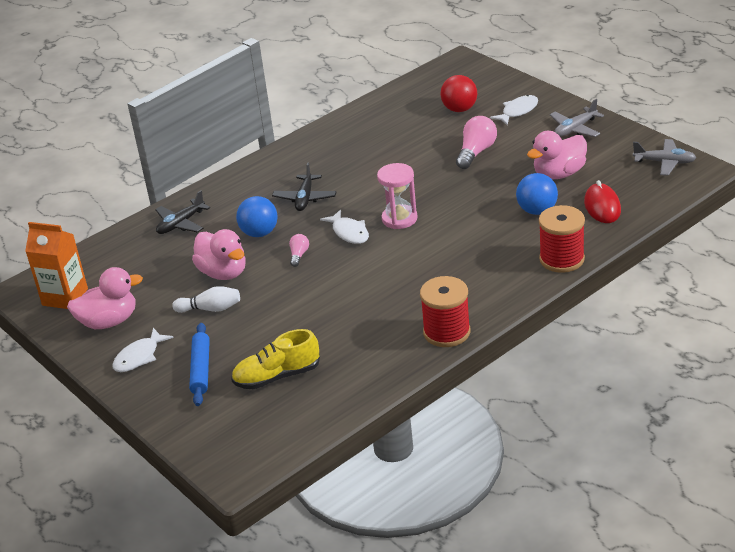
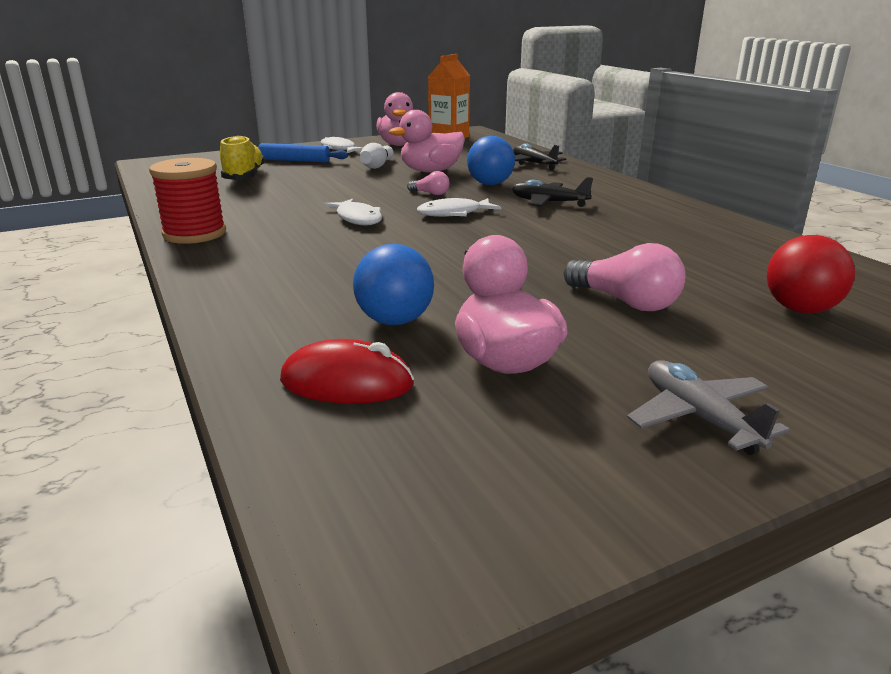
camera: 100 degrees right, 10 degrees down
pink hourglass [377,163,418,229] -> none
white fish [490,95,538,125] -> white fish moved to [324,199,382,226]
red spool [539,205,585,273] -> none
grey plane [633,139,697,176] -> none

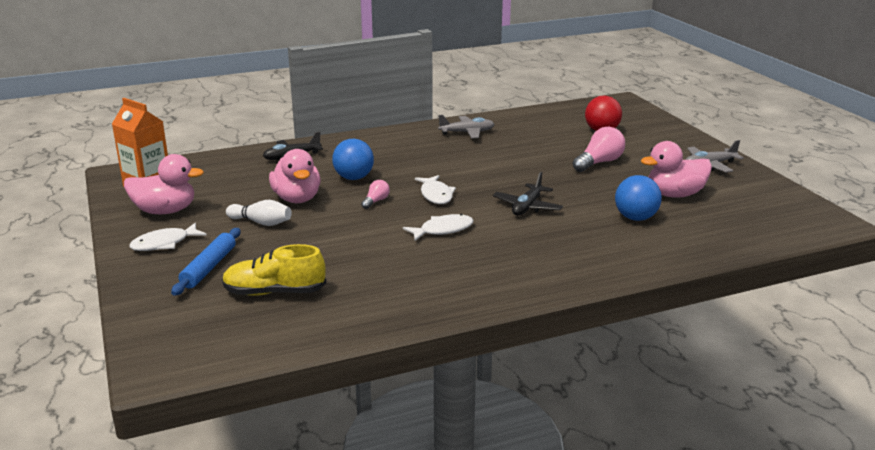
camera: 85 degrees left, 0 degrees up
red spool [149,158,226,244] -> none
red mouse [280,339,414,404] -> none
black plane [512,177,593,207] -> black plane moved to [493,172,563,216]
none -> grey plane [438,115,494,138]

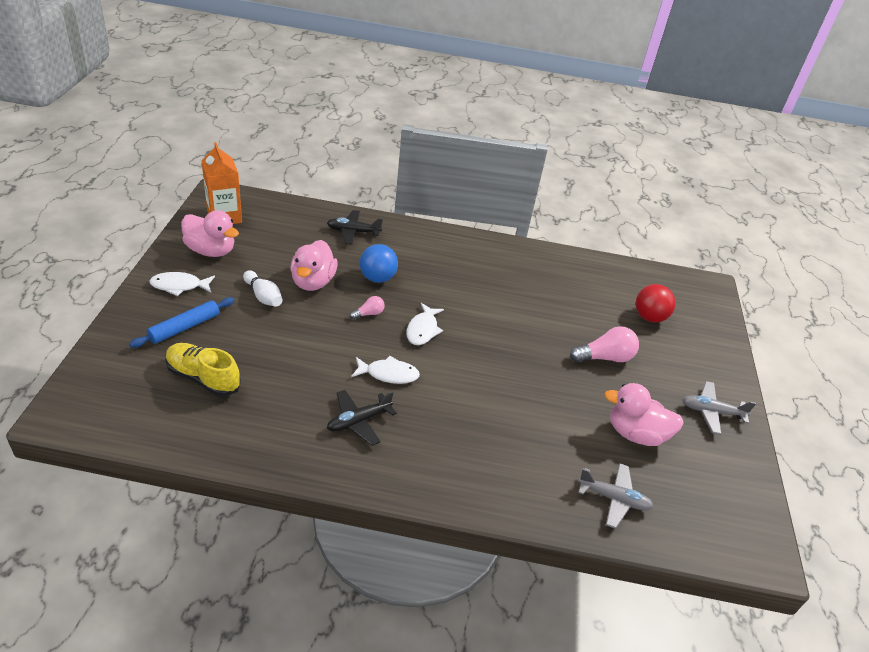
camera: 25 degrees right, 15 degrees up
grey plane [438,115,494,138] -> grey plane moved to [578,463,654,529]
black plane [493,172,563,216] -> black plane moved to [327,390,397,446]
blue ball [615,175,662,221] -> none

